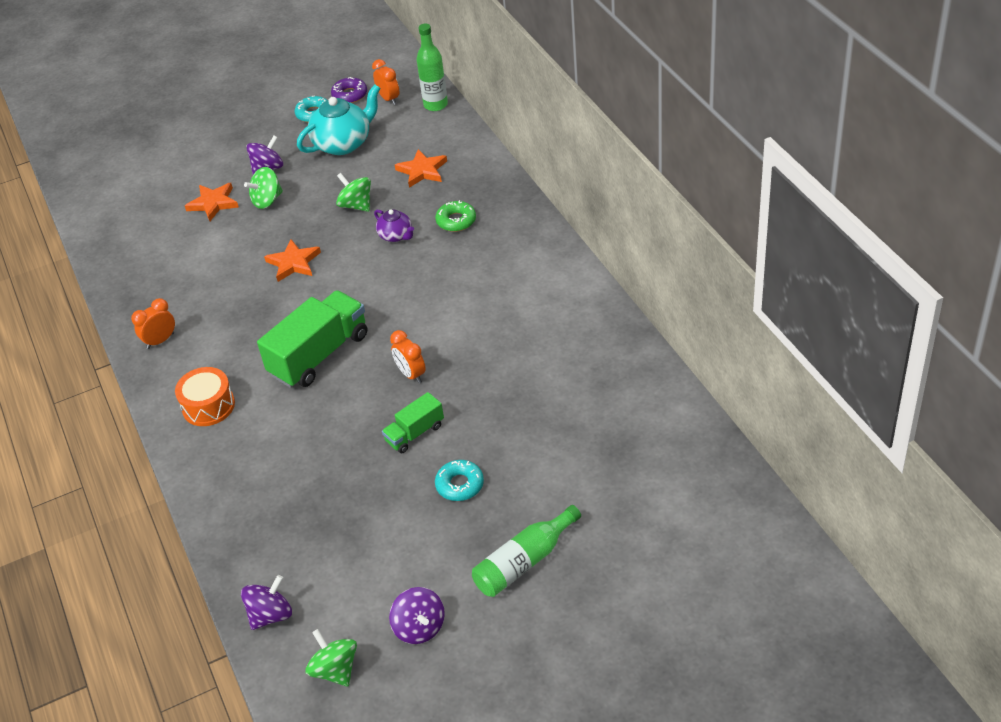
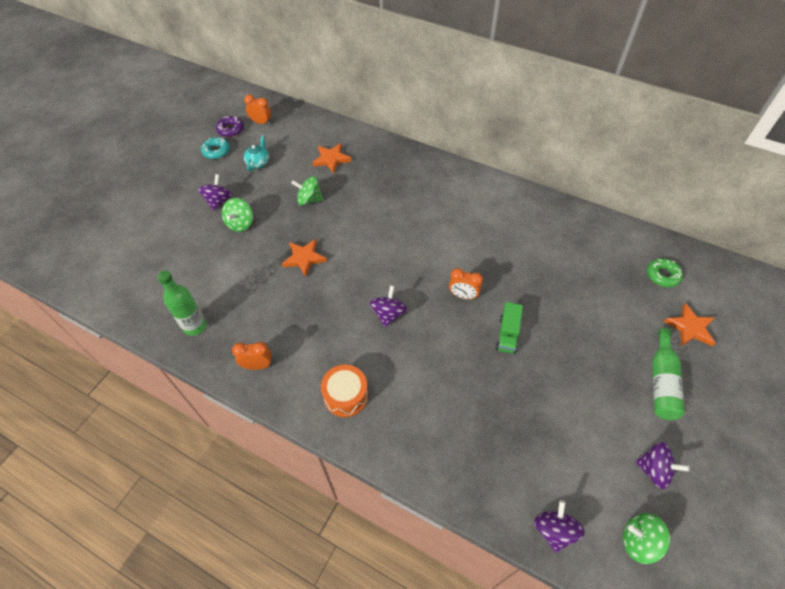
camera: 40 degrees left, 10 degrees up
orange clock [131,298,175,349] -> orange clock turned 75 degrees clockwise [232,342,272,370]
orange star [185,183,239,221] -> orange star moved to [664,303,715,347]
green truck [257,290,367,388] -> purple spinning top [370,286,407,327]
turquoise teapot [297,85,381,155] -> turquoise teapot [244,135,269,171], size x0.54
purple teapot [374,209,414,242] -> none
green bottle [417,24,448,111] -> green bottle moved to [157,271,207,336]
green donut [435,200,476,232] -> green donut moved to [647,258,683,287]
turquoise donut [435,460,484,501] -> none

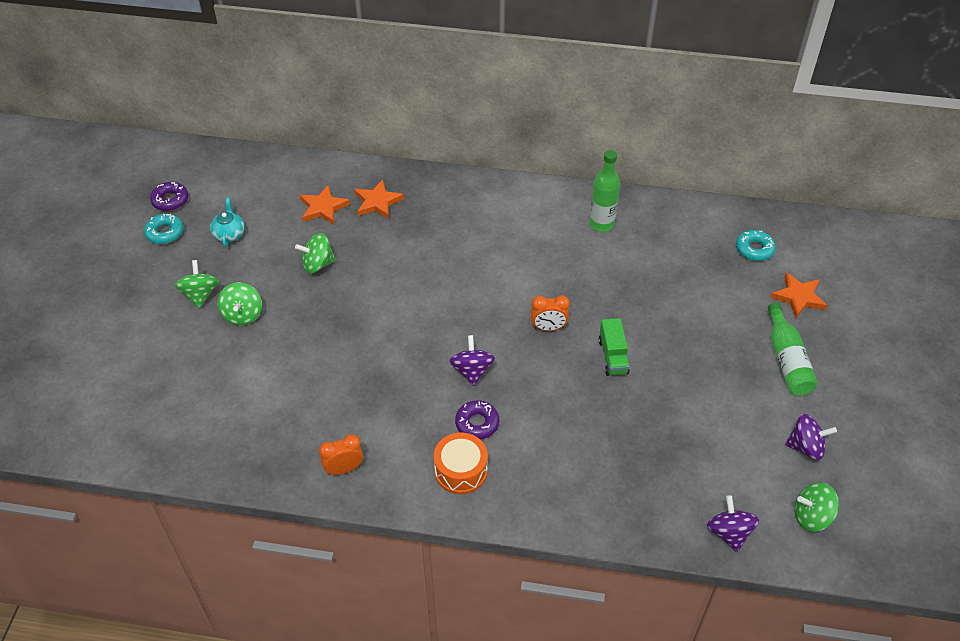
camera: 20 degrees left, 5 degrees down
green bottle [157,271,207,336] -> green bottle moved to [589,150,620,232]
purple spinning top [198,174,232,211] -> green spinning top [175,260,219,308]
orange clock [244,94,271,125] -> none
orange star [282,239,327,277] -> orange star moved to [354,179,404,219]
green donut [647,258,683,287] -> turquoise donut [736,230,776,261]
none -> purple donut [455,400,499,439]

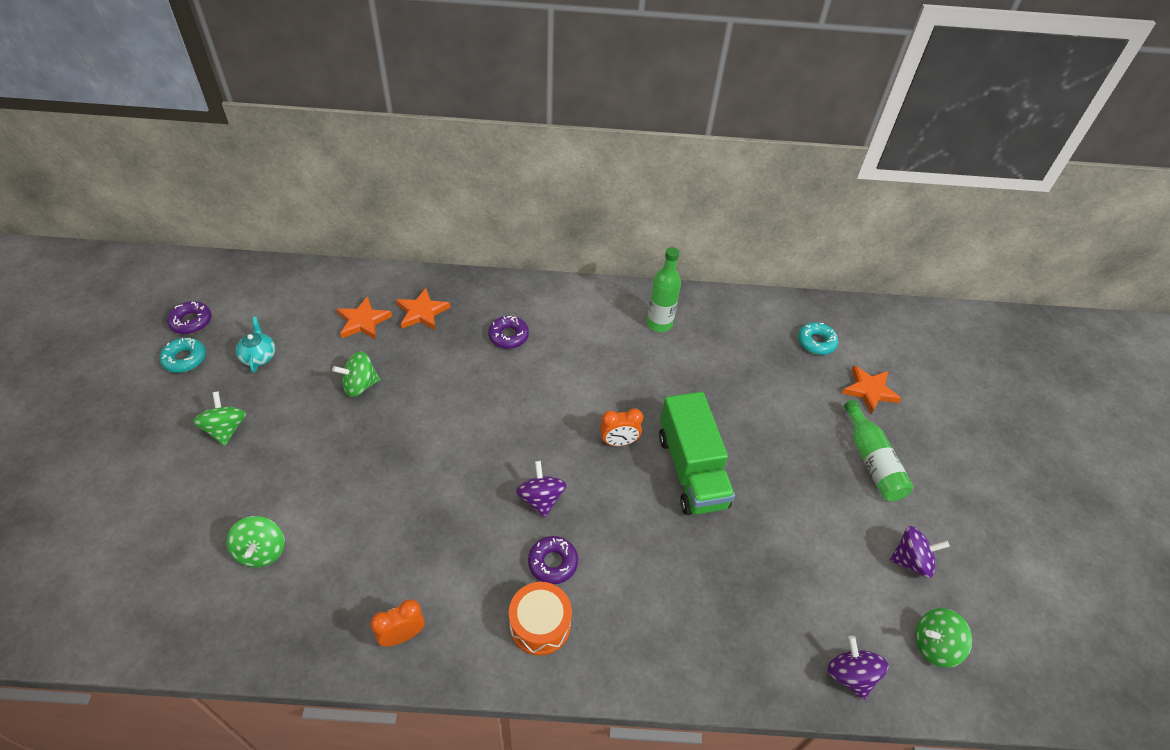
camera: 10 degrees left, 0 degrees up
green spinning top [218,283,262,326] -> green spinning top moved to [227,516,285,567]
green truck [599,318,630,376] -> green truck [659,392,735,515], size x1.88
none -> purple donut [488,315,529,349]

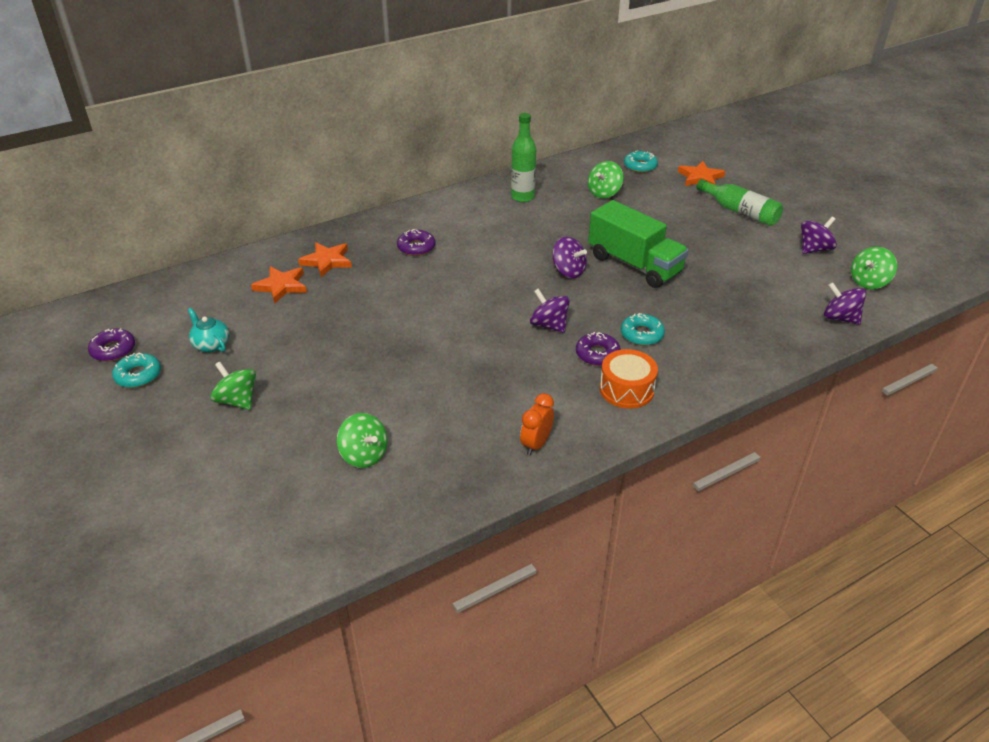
camera: 30 degrees left, 10 degrees down
green spinning top [332,351,380,397] -> green spinning top moved to [588,161,623,198]
orange clock [600,408,643,446] -> purple spinning top [553,236,587,278]
none -> turquoise donut [621,313,665,346]

